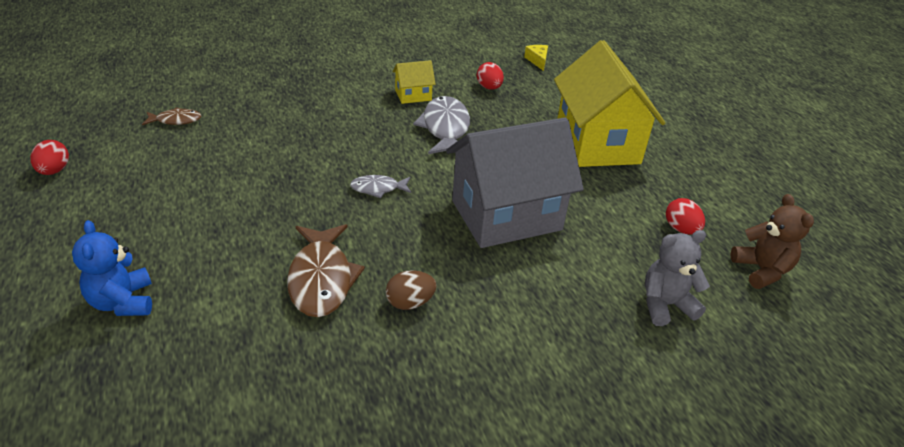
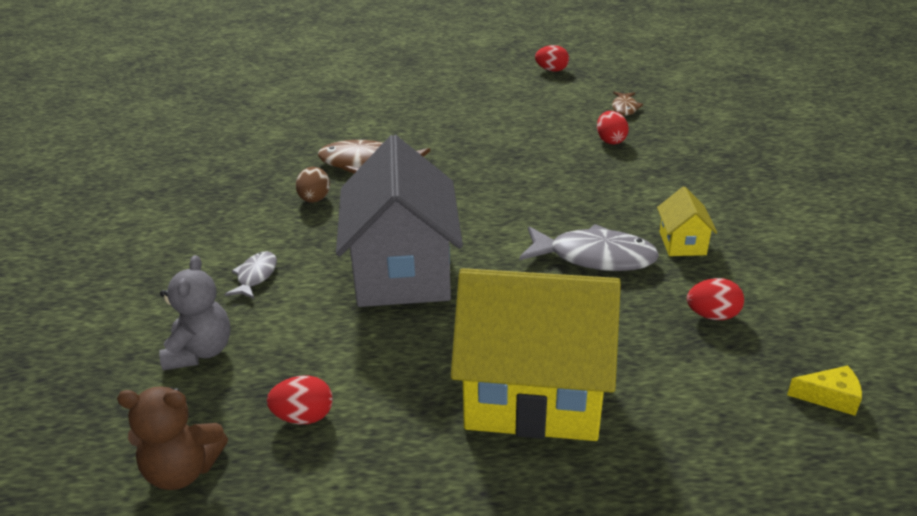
camera: 110 degrees right, 5 degrees down
blue teddy bear [72,220,152,316] -> none
grey fish [350,175,411,198] -> grey fish moved to [224,251,277,299]
none -> red egg [597,111,629,144]

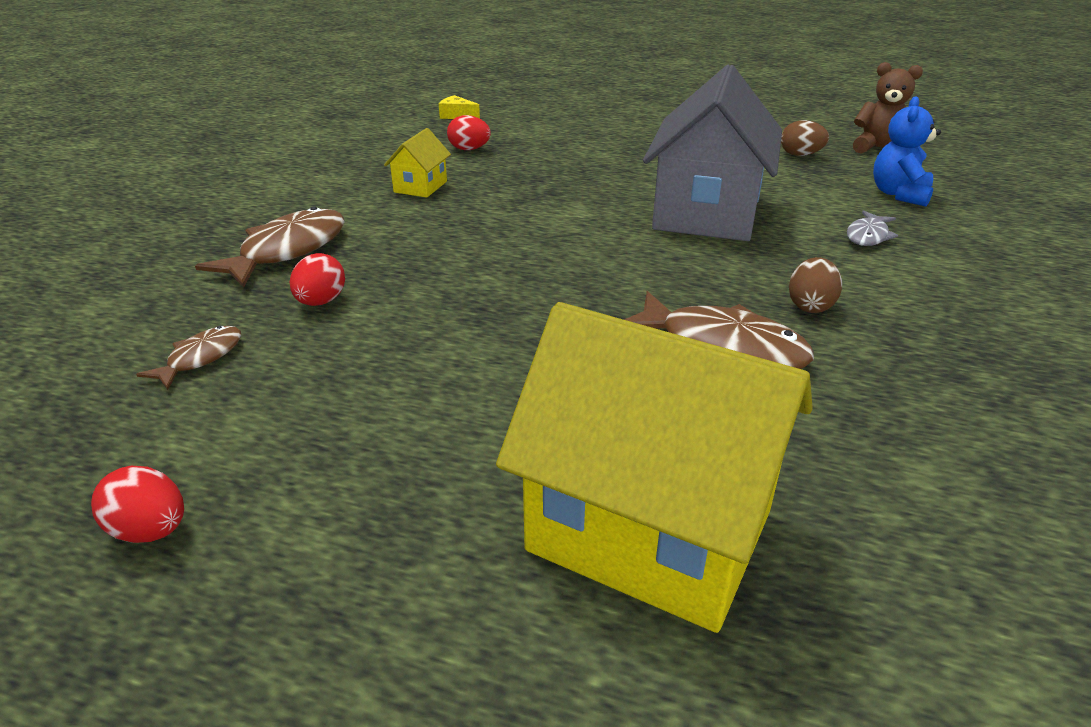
camera: 160 degrees left, 0 degrees up
grey teddy bear [159,255,231,370] -> blue teddy bear [873,96,941,207]
red egg [267,376,333,424] -> brown egg [781,120,829,156]
yellow house [451,268,621,441] -> yellow house moved to [496,302,813,633]
grey fish [519,224,659,271] -> none
none -> brown fish [195,206,345,288]

